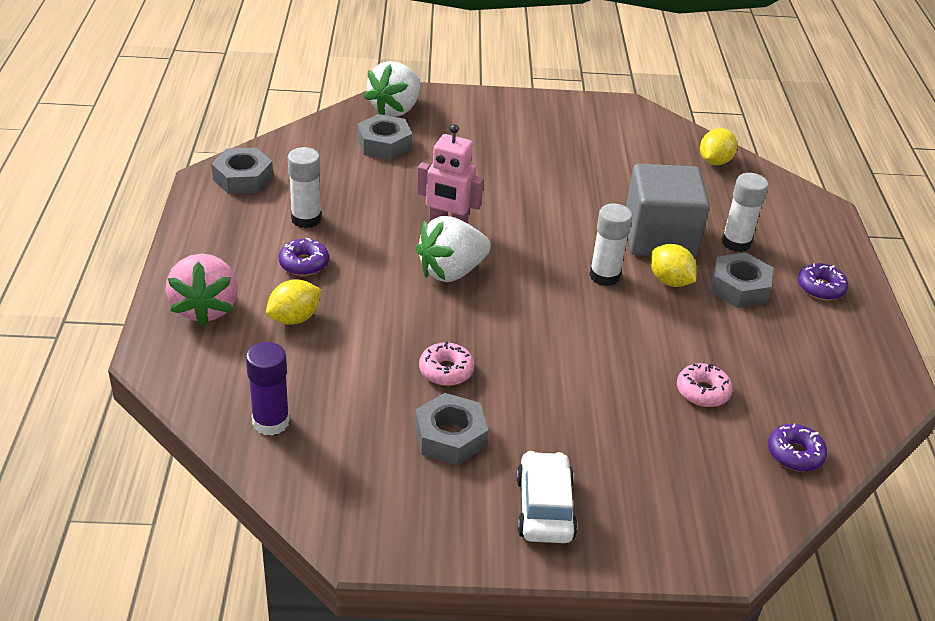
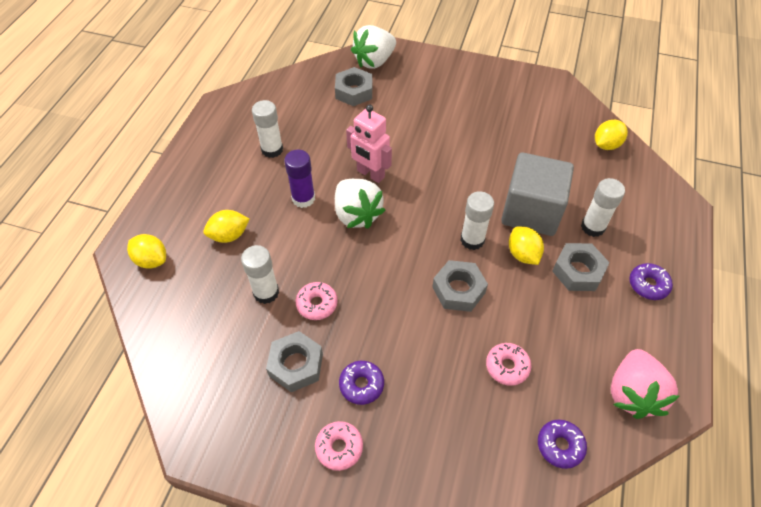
camera: 20 degrees right, 15 degrees up
pink strawberry [166,254,238,326] -> pink strawberry moved to [610,349,679,419]
grey nut [211,147,273,194] -> grey nut moved to [432,260,488,312]
purple glue stick [246,342,290,436] -> purple glue stick moved to [284,150,315,208]
purple donut [278,238,329,276] -> purple donut moved to [339,361,384,405]
white strawberry [416,216,491,282] -> white strawberry turned 105 degrees counterclockwise [335,179,386,229]
white car [516,451,578,543] -> pink donut [315,421,363,471]
none -> yellow lemon [127,234,166,269]
none -> white glue stick [241,245,279,304]

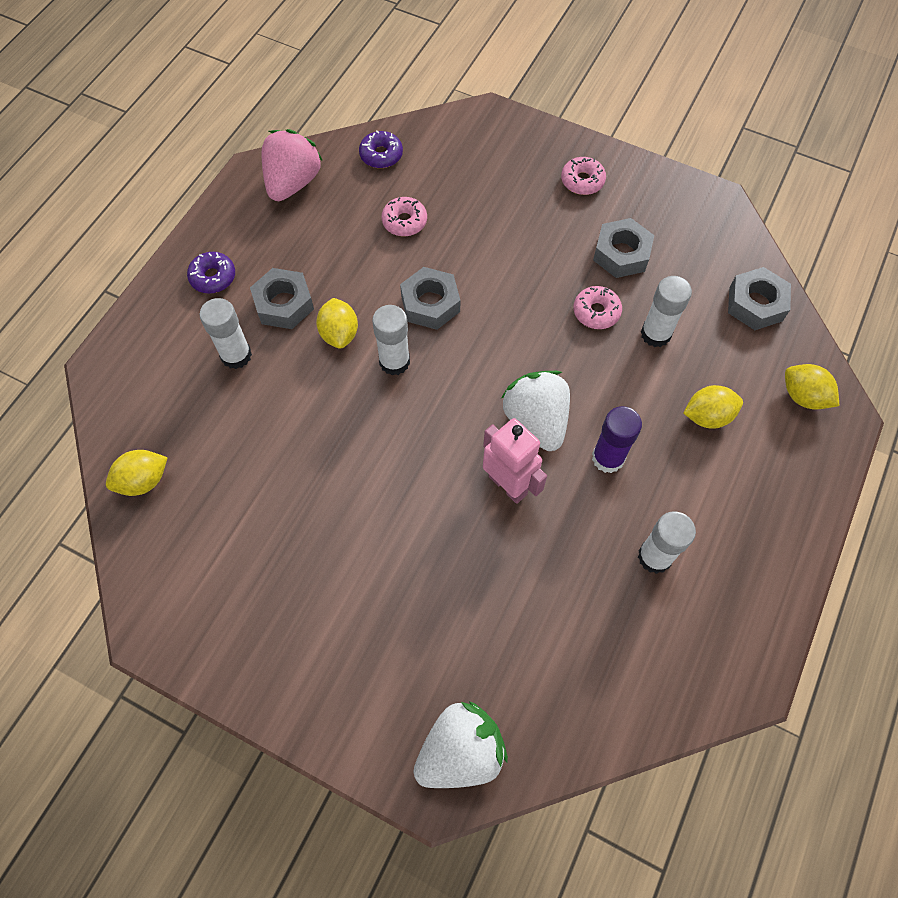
camera: 170 degrees left, 10 degrees up
grey nut [335,67,372,106] -> grey nut moved to [728,267,791,330]
purple donut [339,361,384,405] -> none
grey cube [501,153,574,236] -> none

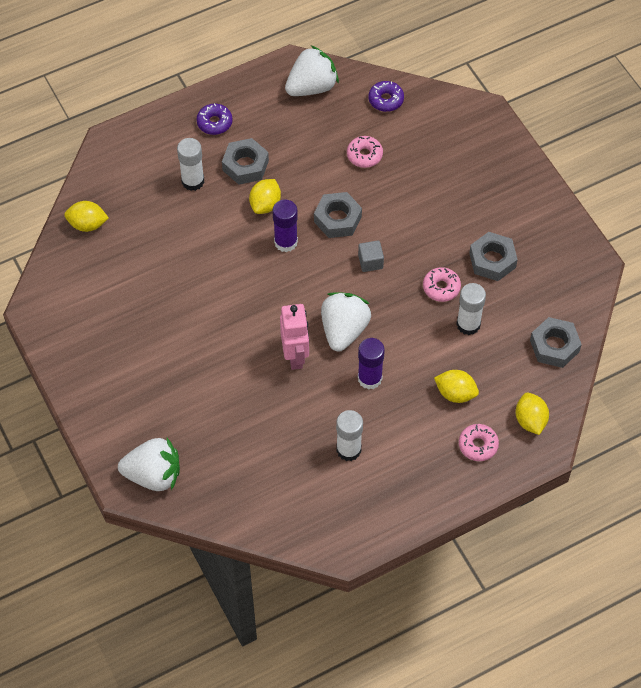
camera: 35 degrees right, 5 degrees down
pink strawberry [262,129,323,201] -> white strawberry [285,45,339,96]
white glue stick [372,305,410,375] -> purple glue stick [273,200,298,252]
pink donut [561,157,606,195] -> pink donut moved to [459,424,499,461]
none -> grey cube [358,240,384,272]

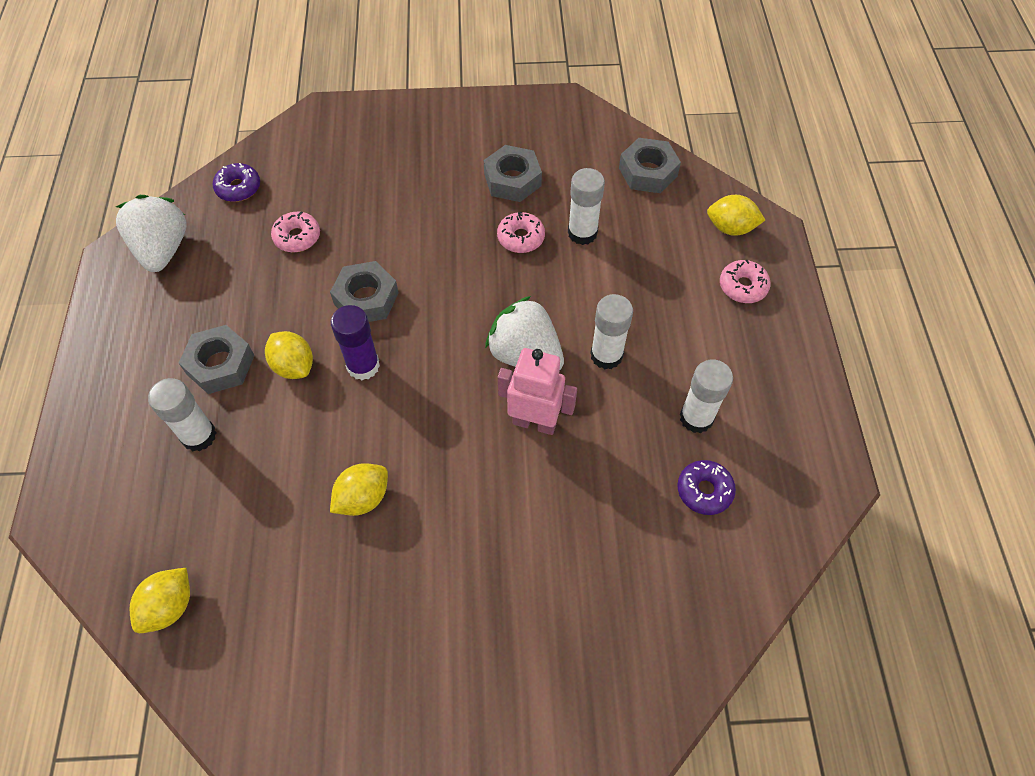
camera: 65 degrees left, 0 degrees up
white strawberry [118,438,180,491] -> none
purple donut [196,103,233,135] -> purple donut moved to [677,460,736,515]
grey cube [358,240,384,272] -> none
purple glue stick [358,338,385,390] -> white glue stick [590,294,633,369]
yellow lemon [434,370,479,403] -> yellow lemon moved to [330,463,388,516]

